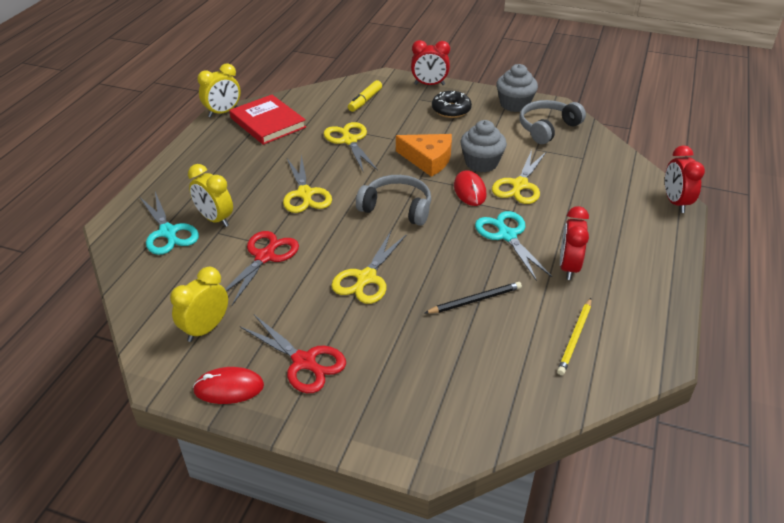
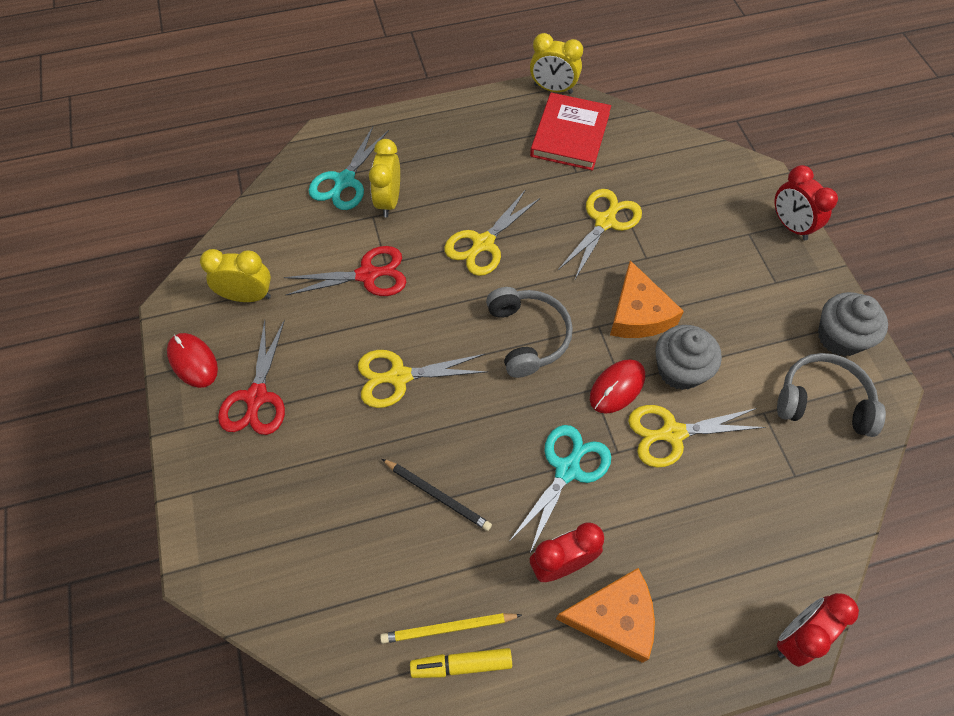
camera: 55 degrees right, 20 degrees up
yellow marker [348,80,382,112] -> yellow marker moved to [410,648,512,678]
black donut [432,91,472,118] -> none
none -> orange cheese [556,568,655,663]

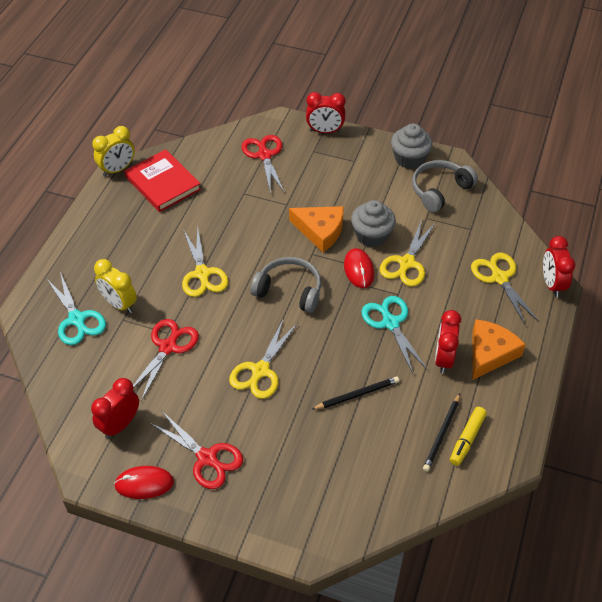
camera: 55 degrees left, 10 degrees down
yellow clock [200,249,271,302] -> red clock [91,378,139,439]
yellow pencil [380,613,522,644] -> black pencil [423,393,460,472]
yellow scissors [558,189,642,279] -> yellow scissors moved to [471,253,539,326]
none -> red scissors [241,135,284,194]

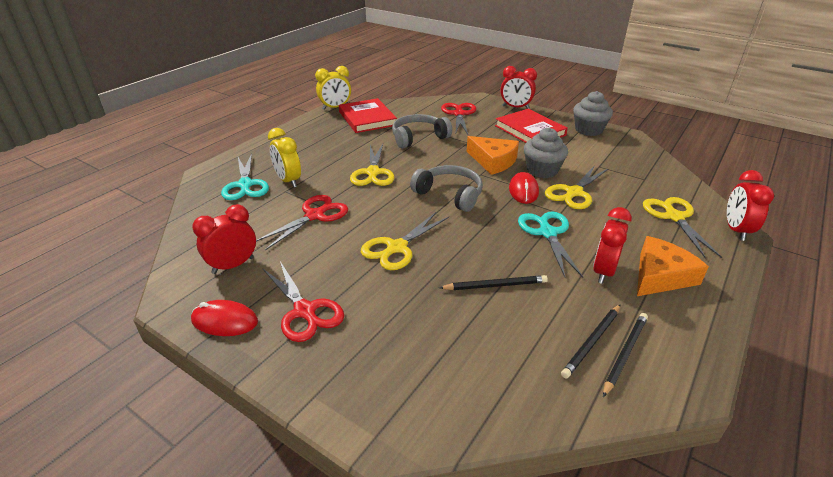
camera: 15 degrees right, 15 degrees down
grey headphones [412,160,478,213] -> grey headphones moved to [392,114,452,148]
yellow marker [450,407,487,466] -> black pencil [603,313,648,397]
none -> red book [495,109,568,143]

